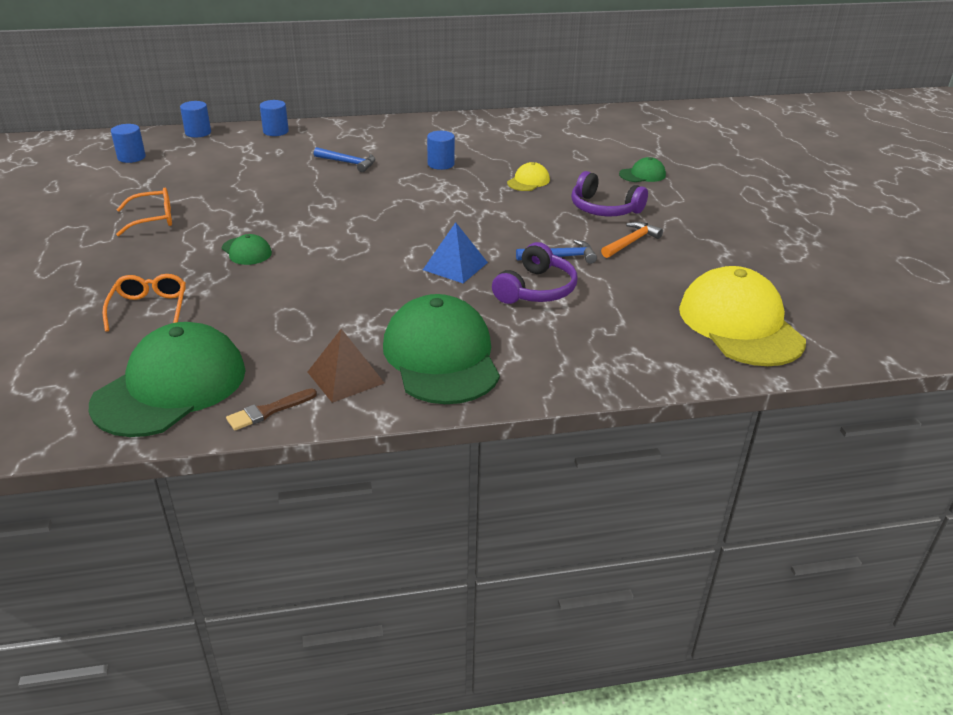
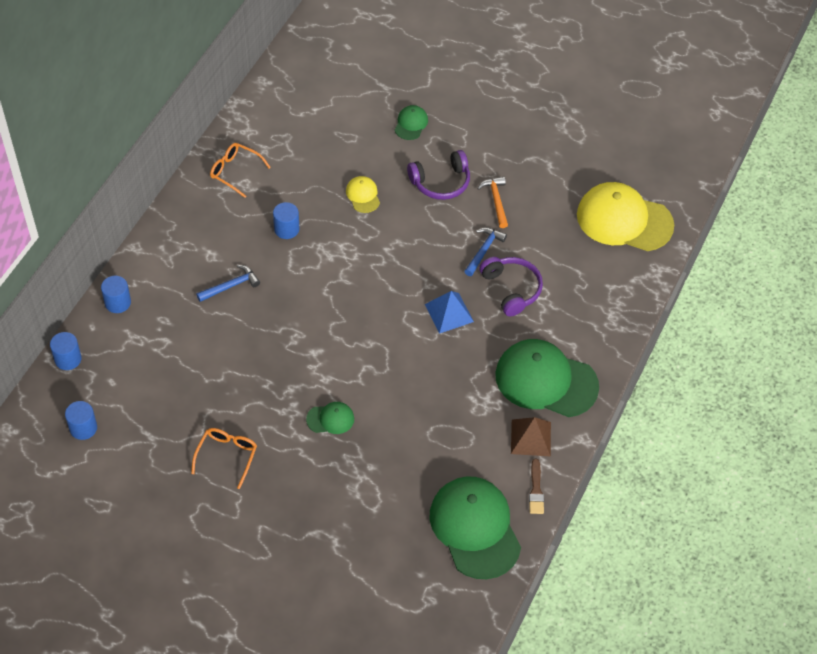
camera: 55 degrees left, 20 degrees up
orange glasses [103,274,186,332] -> orange glasses moved to [210,143,271,198]

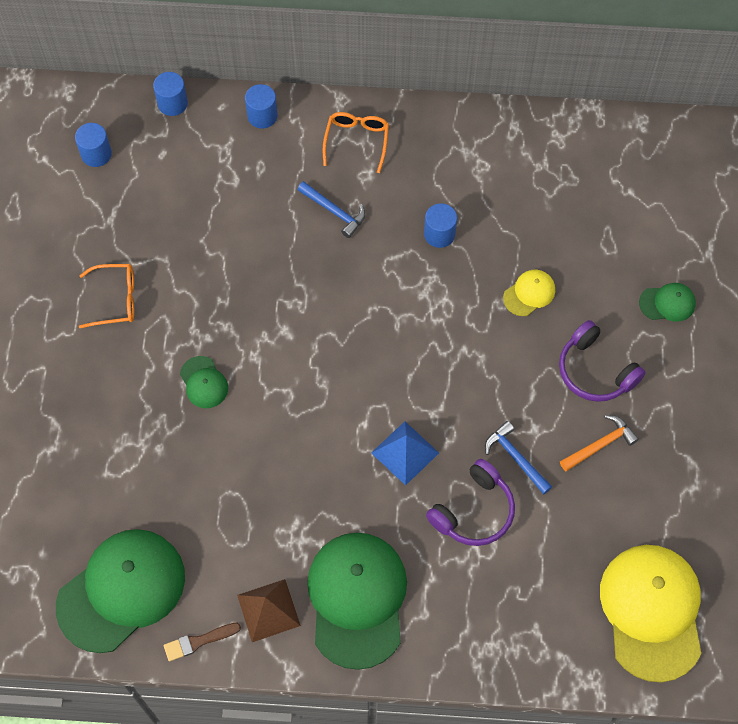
camera: 70 degrees right, 10 degrees up
orange glasses [210,143,271,198] -> orange glasses moved to [323,112,389,173]
blue hammer [464,227,507,276] -> blue hammer turned 135 degrees counterclockwise [485,421,552,494]

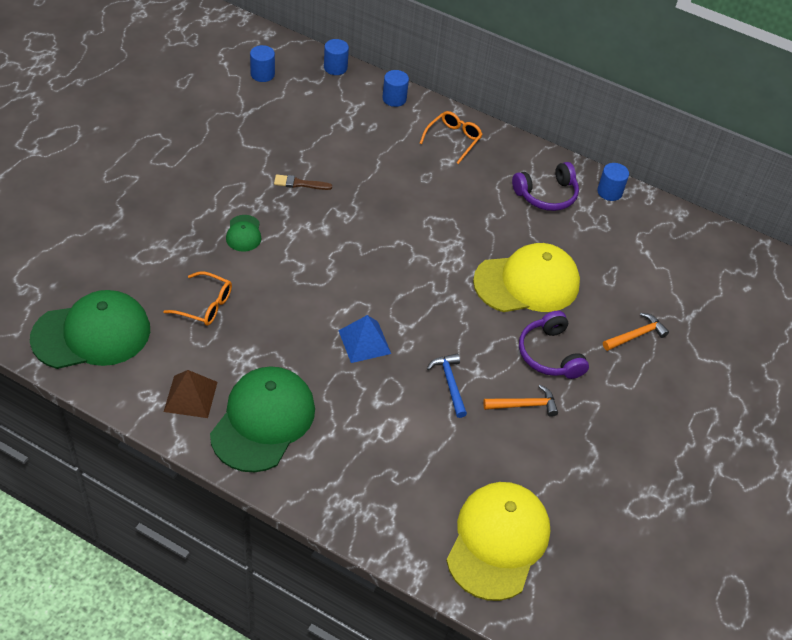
camera: 20 degrees right, 15 degrees down
orange glasses [79,264,134,328] -> orange glasses moved to [163,271,232,326]
brown brush [164,623,241,661] -> brown brush moved to [274,174,332,190]
blue hammer [298,181,365,238] -> none
blue cylinder [424,203,457,248] -> blue cylinder moved to [597,163,629,201]
purple headphones [426,459,515,546] -> purple headphones moved to [512,162,579,211]
yellow cap [503,270,555,316] -> yellow cap [473,243,580,312], size x2.23
green cap [639,283,696,322] -> orange hammer [603,313,669,351]

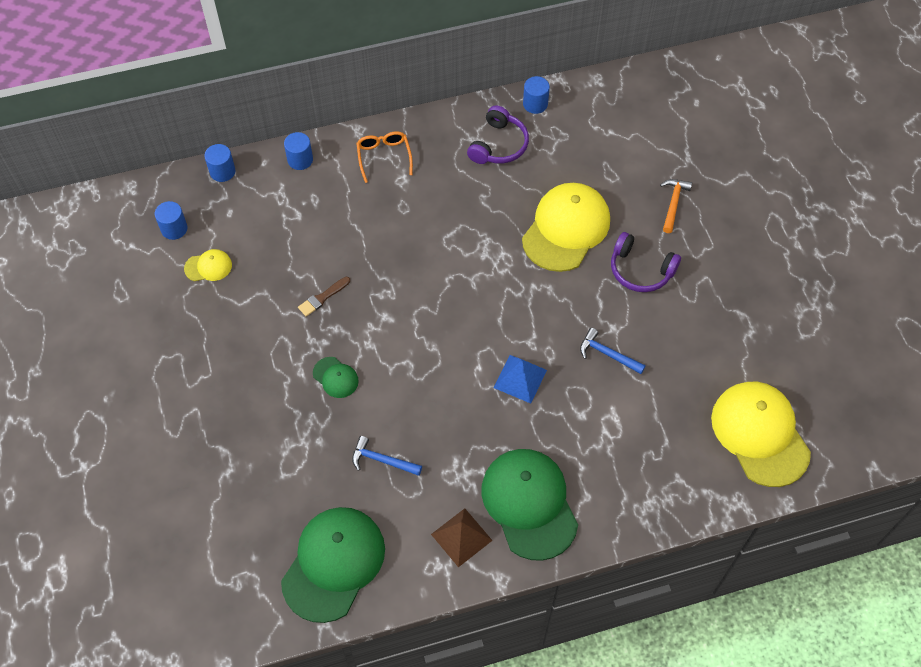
camera: 40 degrees left, 10 degrees up
orange glasses [163,271,232,326] -> blue hammer [352,436,422,476]
orange hammer [483,385,558,417] -> none
none -> yellow cap [184,249,232,281]

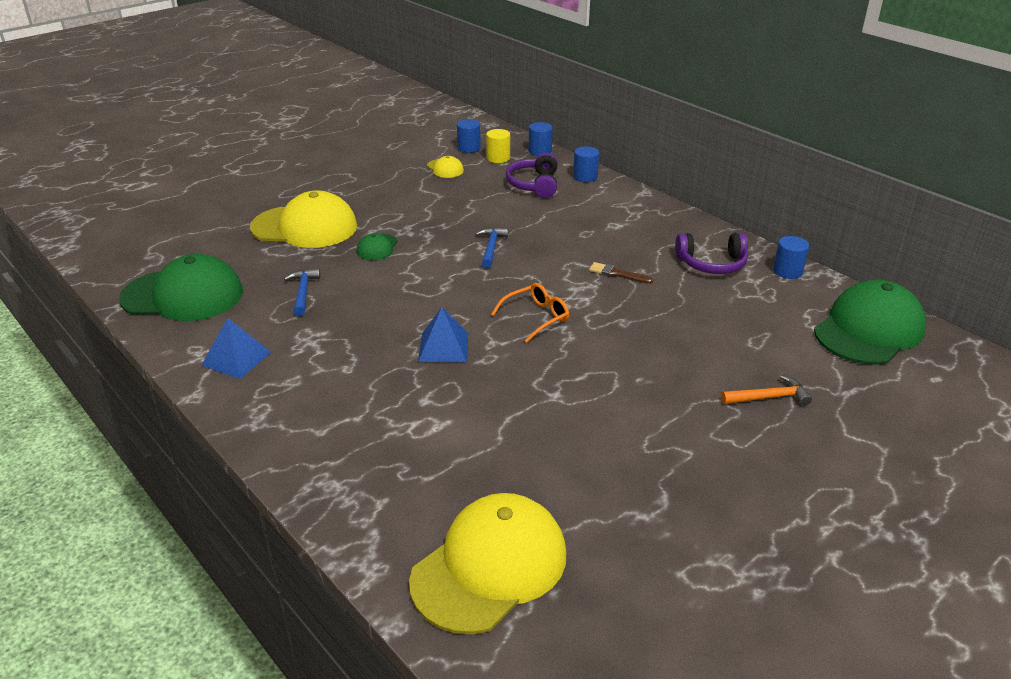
camera: 65 degrees right, 25 degrees down
brown brush [298,277,350,316] -> brown brush moved to [589,262,654,284]
orange glasses [356,131,413,183] -> orange glasses moved to [491,283,569,343]
brown pyramid [431,508,493,567] -> blue pyramid [201,318,271,379]
green cap [481,449,578,561] -> green cap moved to [814,280,926,365]
yellow cap [522,183,610,272] -> yellow cap moved to [250,191,357,248]
blue hammer [580,328,646,374] -> blue hammer moved to [475,227,508,268]
purple headphones [611,232,681,292] -> purple headphones moved to [506,153,557,198]
none -> yellow cylinder [486,129,510,163]

